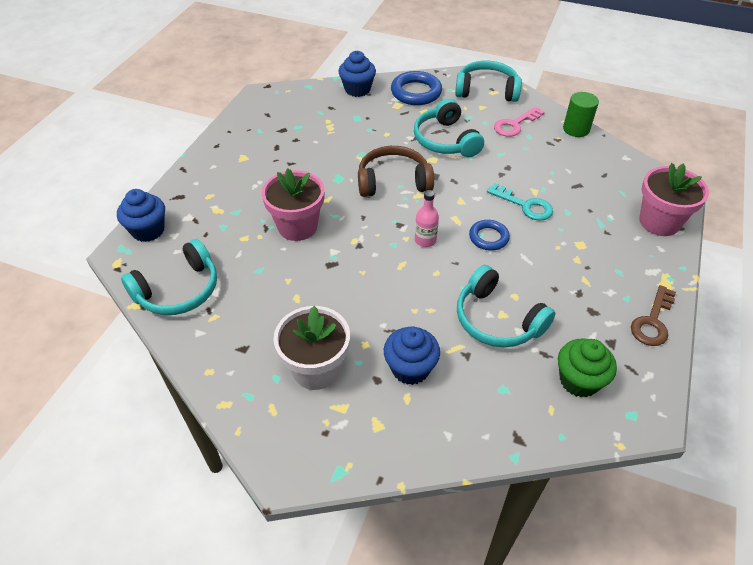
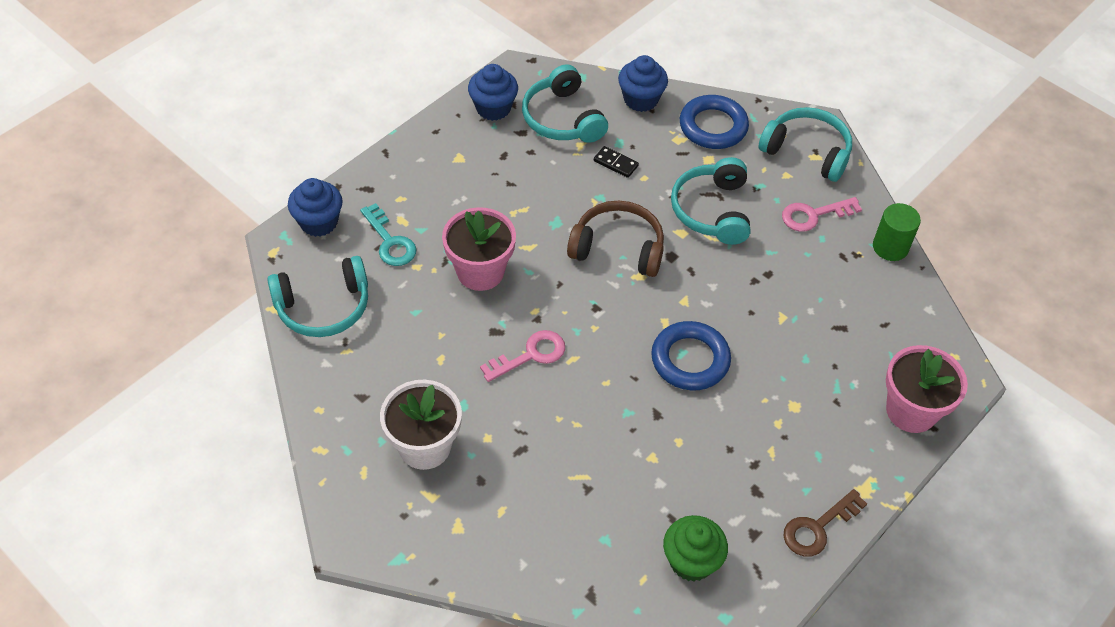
camera: 20 degrees right, 5 degrees up
blue cupcake [384,327,440,385] -> blue cupcake moved to [468,64,518,121]
pink bottle [415,190,439,247] -> none
turquoise headphones [457,265,555,347] -> turquoise headphones moved to [522,65,608,143]
blue ring [469,220,510,251] -> blue ring [651,321,731,390], size x1.60
turquoise key [487,183,553,221] -> turquoise key moved to [360,203,417,266]
none -> pink key [480,330,565,382]
none -> black domino [594,146,639,178]

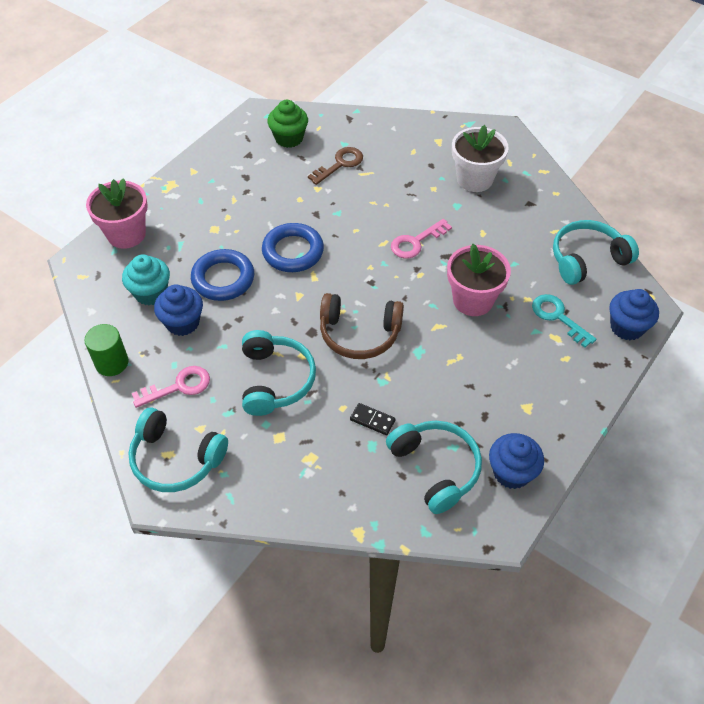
camera: 175 degrees right, 0 degrees up
blue cupcake [618,55,668,112] -> blue cupcake moved to [154,284,203,336]
blue ring [680,95,749,149] -> blue ring moved to [191,249,254,301]
brown key [784,489,867,556] -> brown key moved to [308,147,363,185]
none -> turquoise cupcake [122,254,170,305]

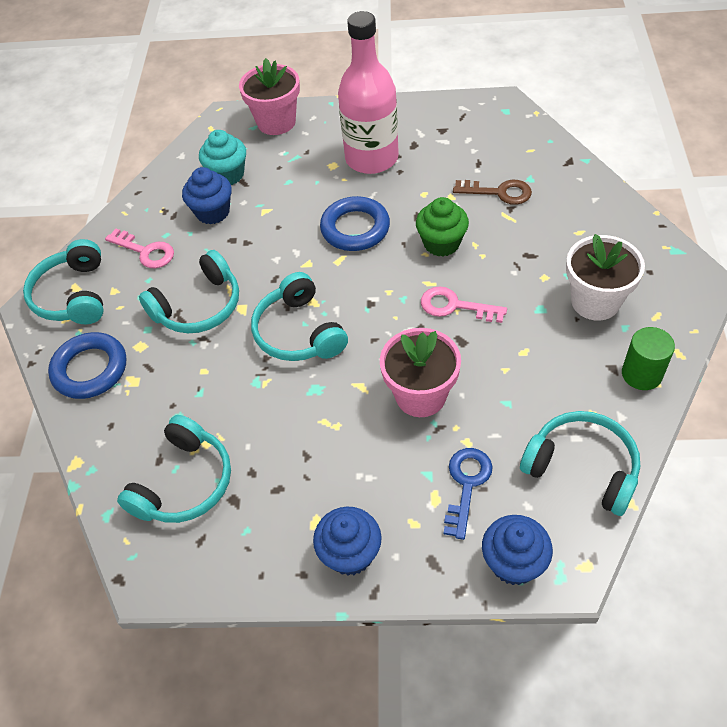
camera: 60 degrees right, 0 degrees up
green cylinder [84,324,128,376] -> green cylinder moved to [622,327,675,390]
blue ring [191,249,254,301] -> blue ring moved to [48,332,126,399]
green cupcake [268,100,308,148] -> green cupcake moved to [416,197,469,257]
brown headphones [320,293,404,359] -> turquoise headphones [251,272,348,361]
black domino [350,403,396,435] -> none
blue cupcake [489,433,544,489] -> blue cupcake moved to [313,507,382,576]
turquoise key [532,294,597,348] -> blue key [444,448,493,540]
none -> pink bottle [338,11,399,174]

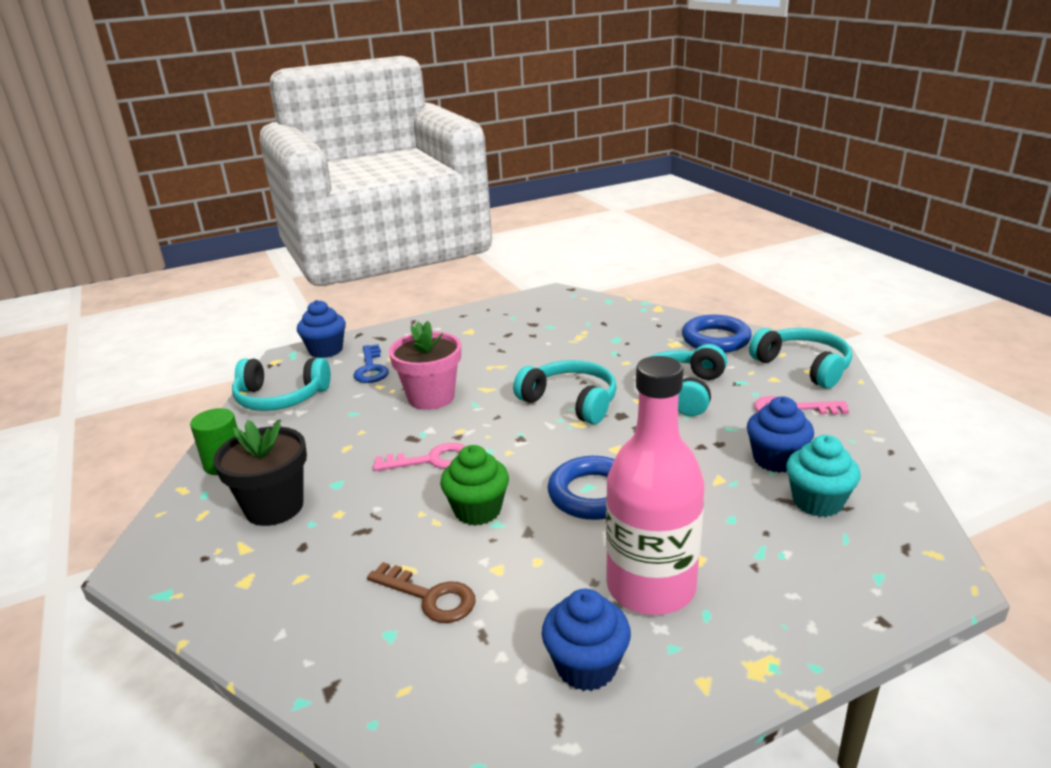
camera: 150 degrees right, 25 degrees down
turquoise headphones [117,415,231,523] -> none
pink flower pot [239,58,300,135] -> none
blue cupcake [313,507,382,576] -> blue cupcake moved to [542,589,631,691]
brown key [453,180,532,205] -> brown key turned 135 degrees counterclockwise [367,562,475,623]
white flower pot [566,234,645,321] -> black flower pot [213,420,307,526]

